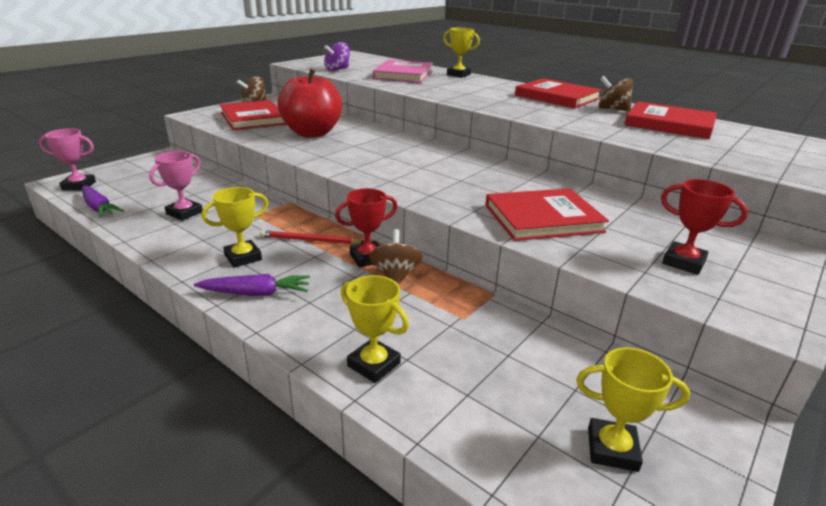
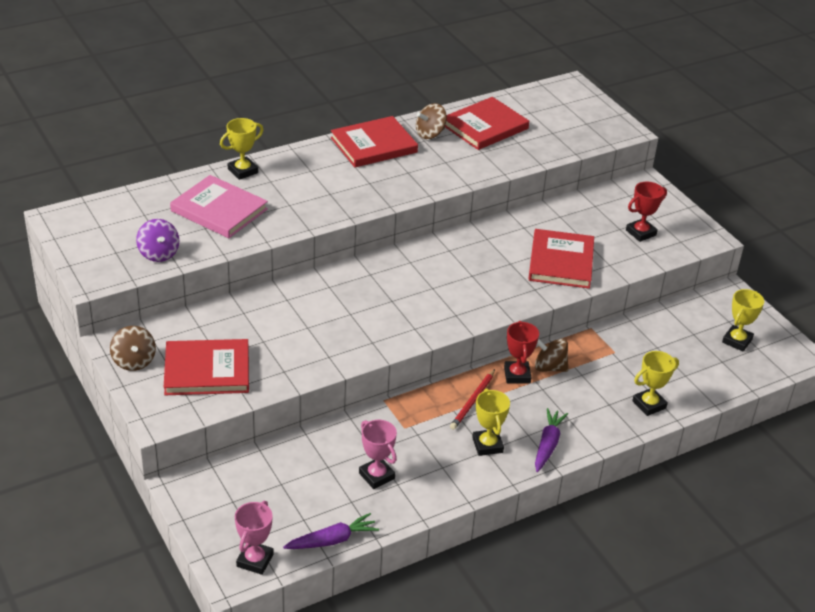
camera: 70 degrees left, 10 degrees up
red apple [277,69,342,137] -> none

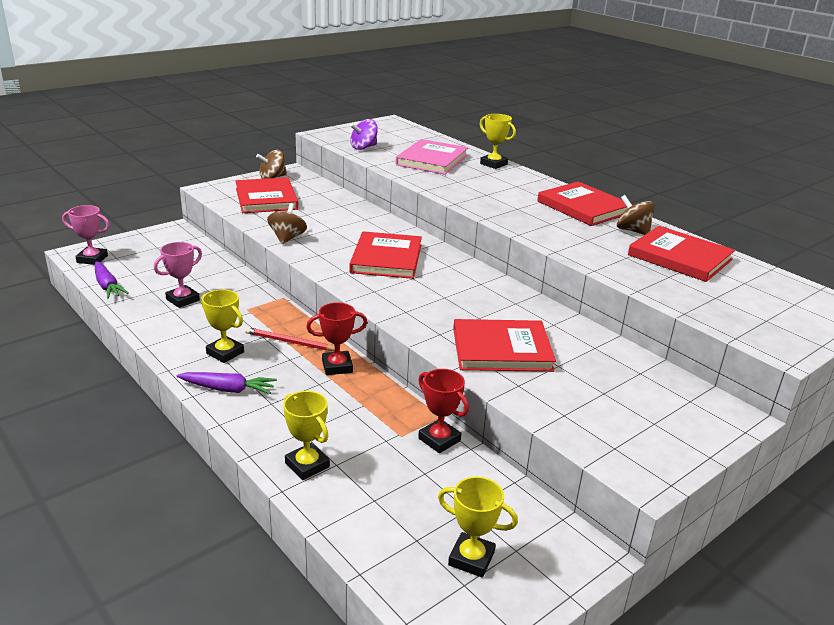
camera: 80 degrees right, 10 degrees down
yellow trophy [472,389,510,456] -> yellow trophy turned 60 degrees clockwise [201,289,244,363]
brown spinning top [535,338,568,372] -> brown spinning top moved to [267,203,307,244]
red trophy [626,182,667,242] -> red trophy moved to [418,369,469,453]
none -> red book [349,231,422,279]

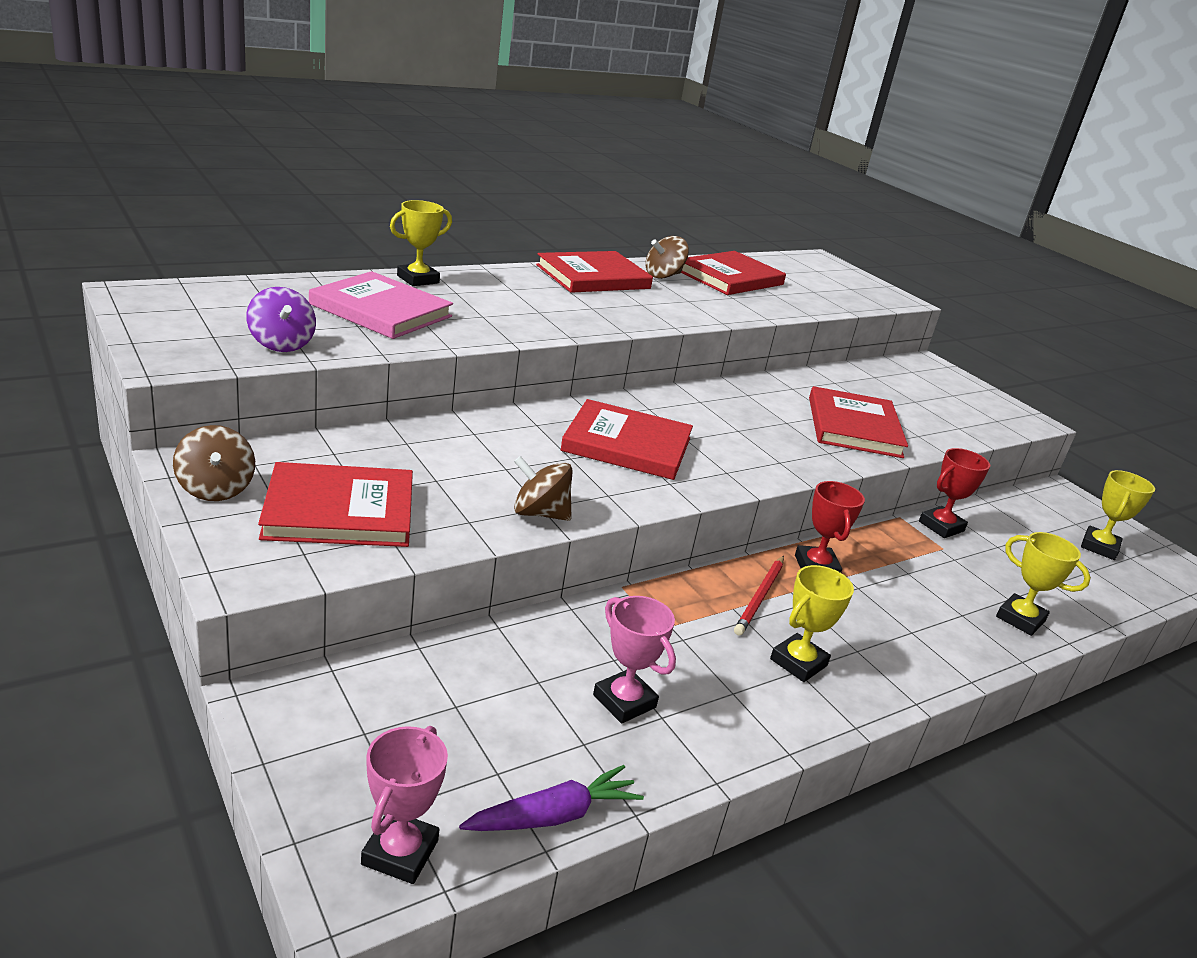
camera: 85 degrees left, 0 degrees up
purple carrot [176,372,277,394] -> none
yellow trophy [283,391,330,480] -> yellow trophy turned 75 degrees clockwise [996,532,1091,636]

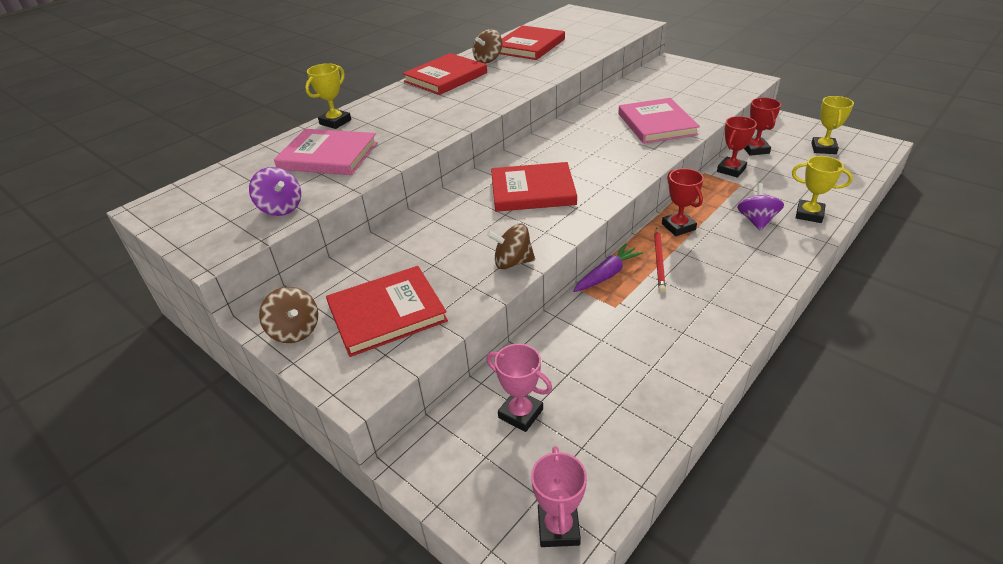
camera: 10 degrees left, 10 degrees up
purple carrot [459,765,644,831] -> purple carrot moved to [573,244,643,292]
pink trophy [593,596,676,724] -> pink trophy moved to [486,344,552,432]
yellow trophy [770,565,854,682] -> none
red book [809,386,908,458] -> pink book [618,98,700,144]
none -> purple spinning top [737,183,784,231]
none -> red trophy [744,97,781,156]

